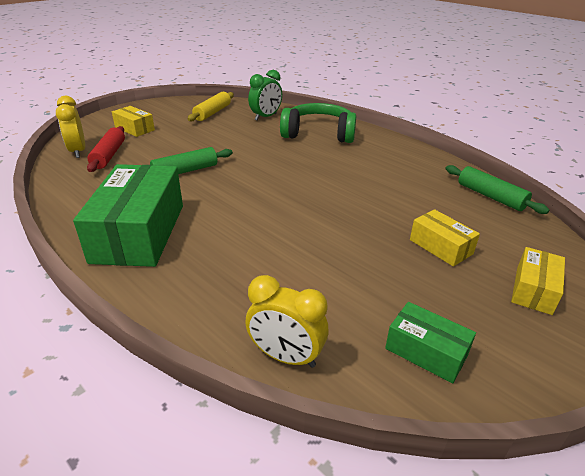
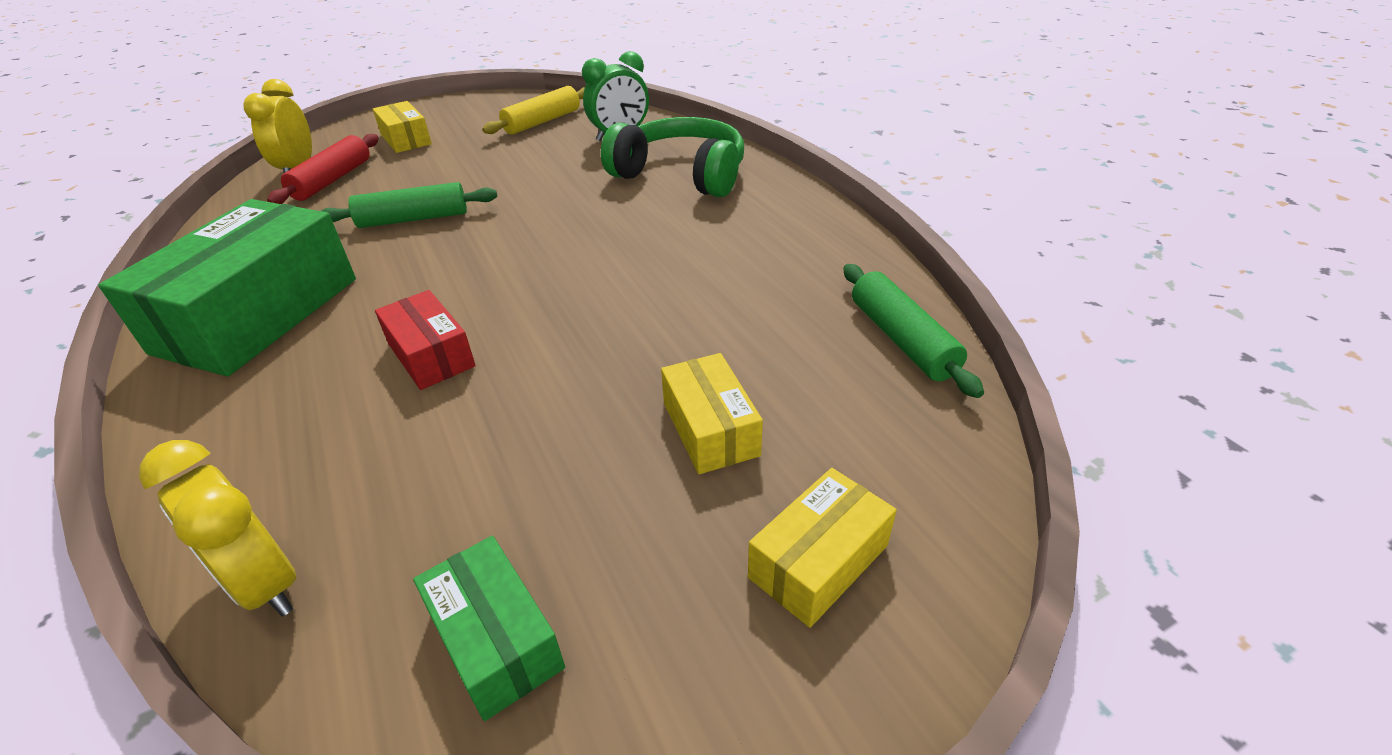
camera: 20 degrees right, 5 degrees up
none -> red box [375,290,476,390]

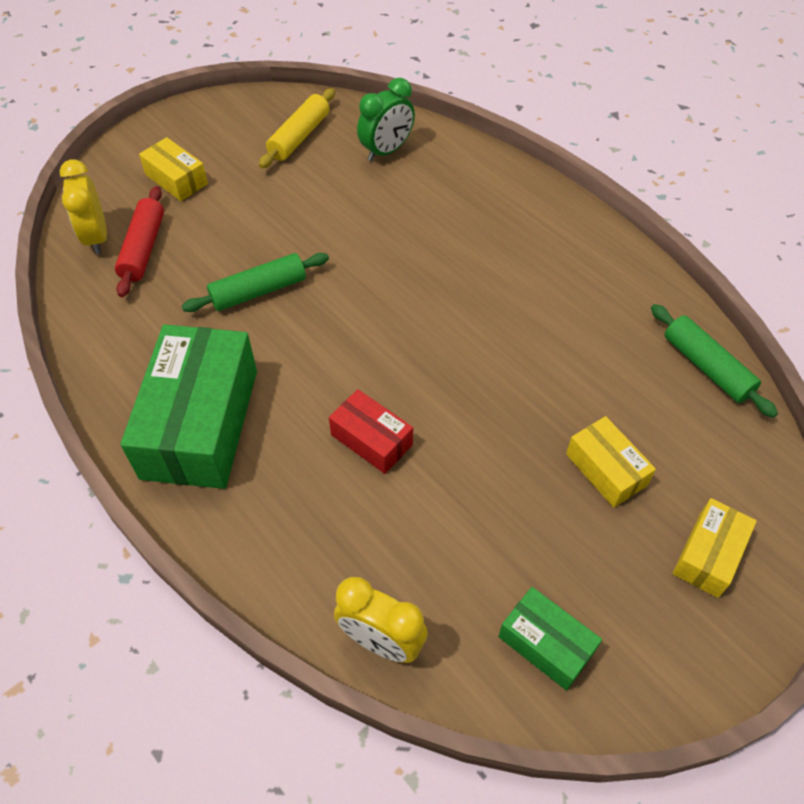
camera: 15 degrees left, 15 degrees up
green headphones [601,117,744,197] -> none

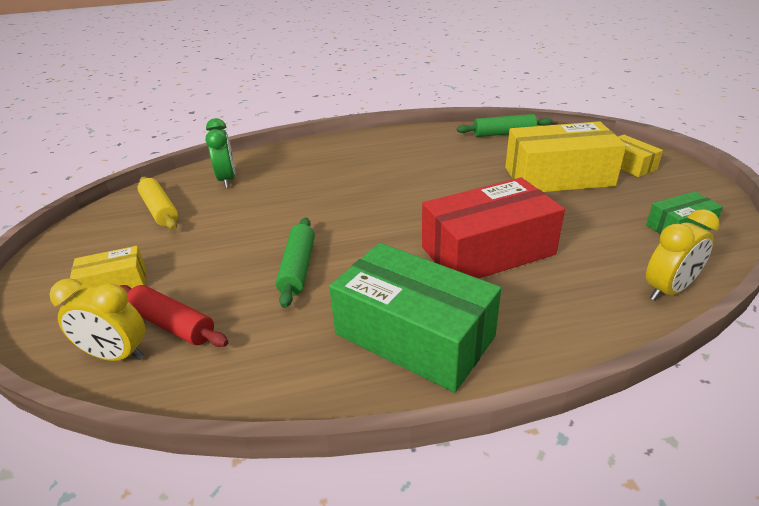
camera: 60 degrees left, 20 degrees down
red box [329,389,413,474] -> red box [422,177,565,279], size x1.99
yellow box [566,416,656,508] -> yellow box [505,121,626,192], size x1.99

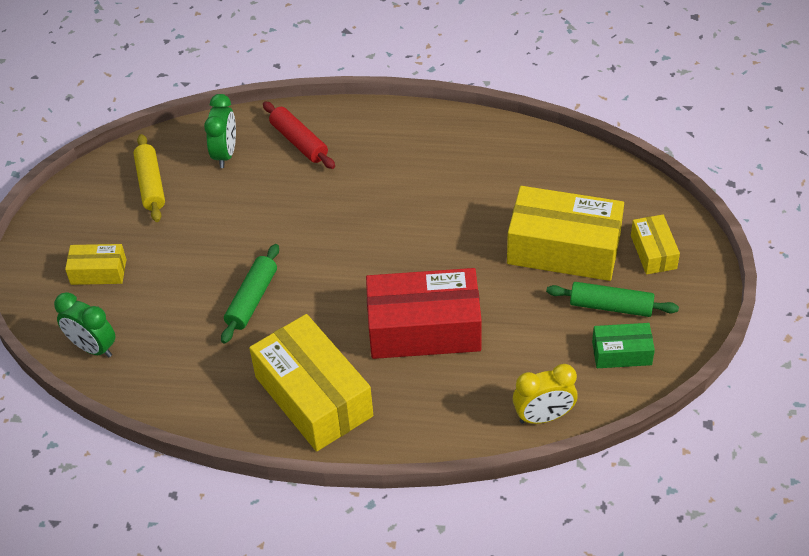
camera: 20 degrees right, 15 degrees up
yellow clock [49,278,145,361] -> green clock [54,292,115,358]
red rolling pin [120,285,228,347] -> red rolling pin moved to [263,101,335,169]
green box [329,243,501,393] -> yellow box [249,314,373,451]
green rolling pin [457,114,553,137] -> green rolling pin moved to [546,282,679,317]

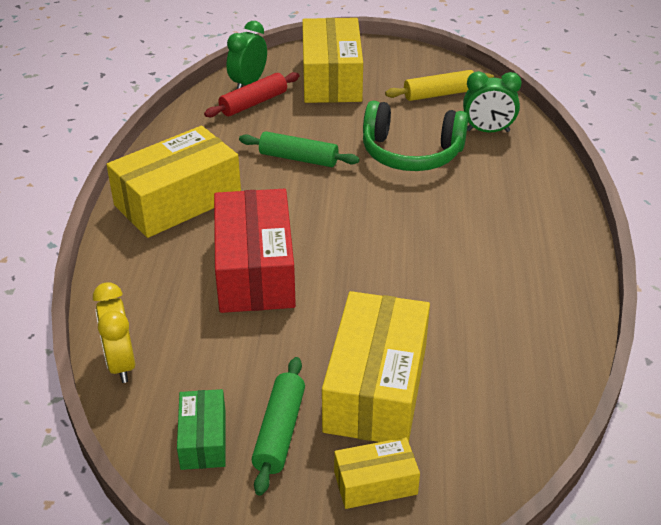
camera: 85 degrees right, 10 degrees down
yellow box [65,244,126,285] -> yellow box [302,18,363,103], size x1.99
red rolling pin [263,101,335,169] -> red rolling pin moved to [204,72,300,117]
none -> green headphones [363,101,468,171]

